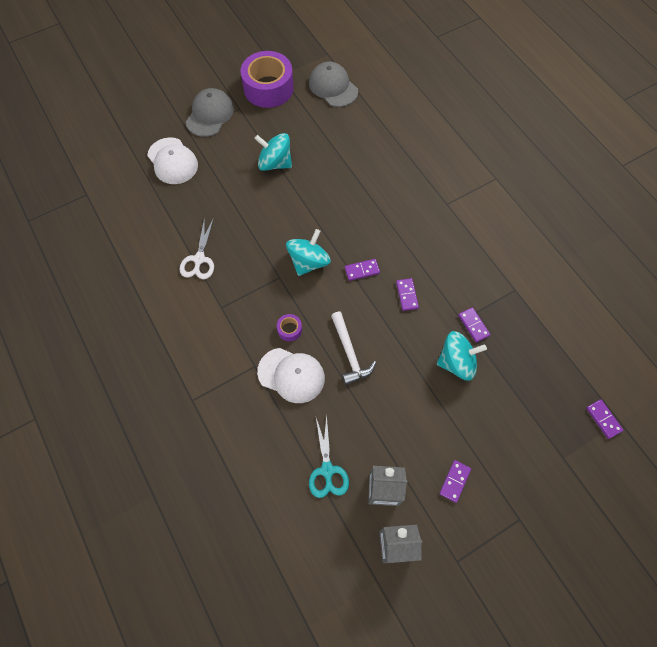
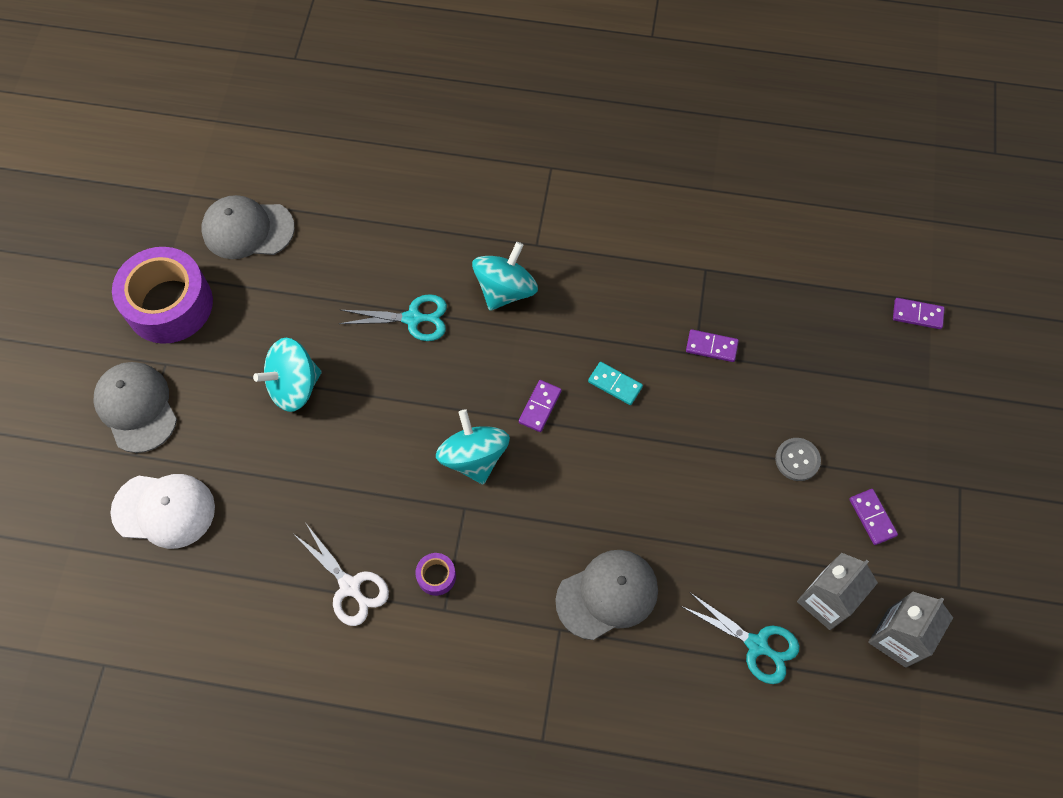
camera: 50 degrees left, 0 degrees up
white cap [257,348,325,403] -> grey cap [556,550,658,640]
purple tape [277,314,302,341] -> purple tape moved to [415,553,456,596]
white hammer [331,312,376,385] -> none
purple domino [396,278,419,311] -> turquoise domino [588,362,643,405]
turquoise spinning top [437,331,487,381] -> turquoise spinning top moved to [472,242,538,311]
none -> turquoise scissors [338,294,447,341]
none -> grey button [775,438,821,481]

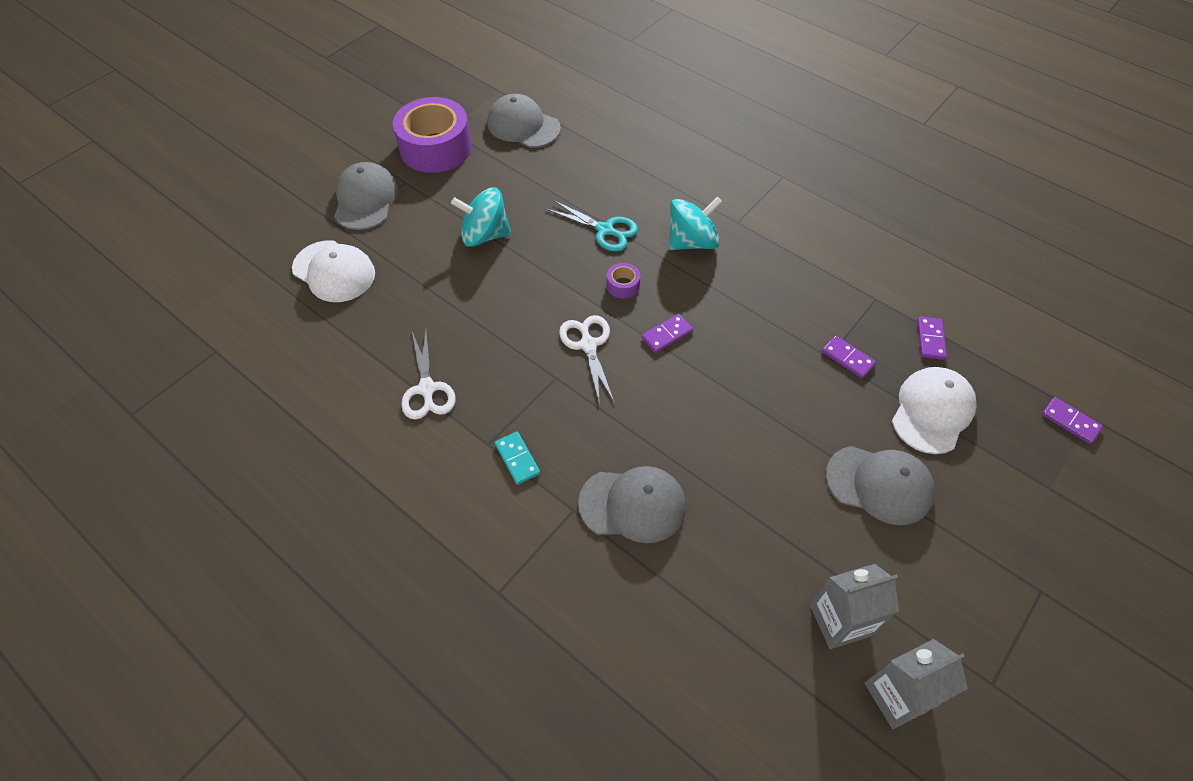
camera: 30 degrees right, 10 degrees down
purple tape [415,553,456,596] -> purple tape moved to [607,263,640,299]
turquoise spinning top [436,409,510,484] -> white scissors [559,315,615,405]
turquoise domino [588,362,643,405] -> turquoise domino moved to [495,432,540,485]
turquoise scissors [681,593,800,684] -> none
grey button [775,438,821,481] -> grey cap [826,446,935,525]
purple domino [849,489,898,545] -> purple domino moved to [917,317,947,360]
none -> white cap [892,367,977,454]

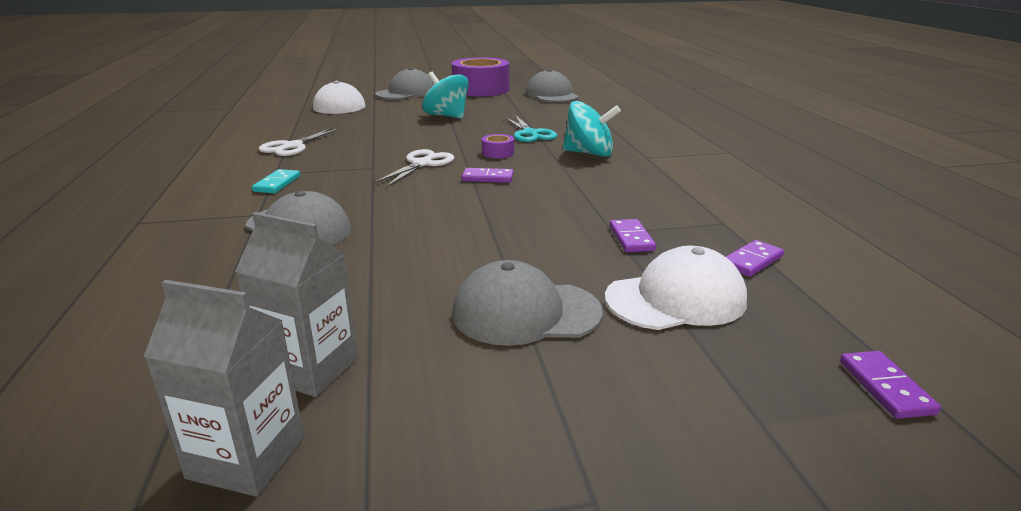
camera: 40 degrees right, 30 degrees down
grey cap [826,446,935,525] -> grey cap turned 120 degrees clockwise [452,260,603,346]

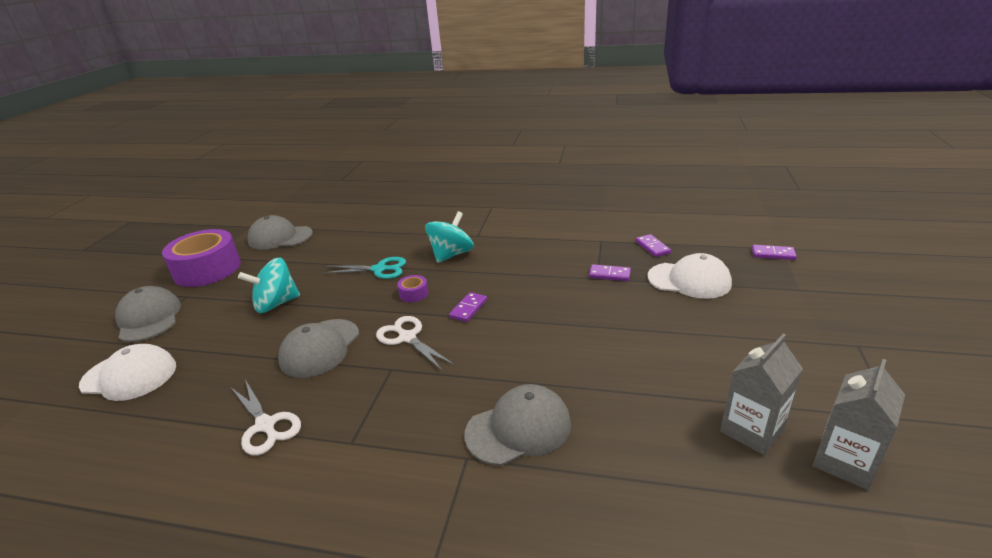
camera: 65 degrees left, 5 degrees up
turquoise domino [252,169,300,193] -> none
grey cap [452,260,603,346] -> grey cap moved to [278,319,359,378]
white cap [605,246,747,330] -> white cap turned 105 degrees clockwise [648,253,732,299]

